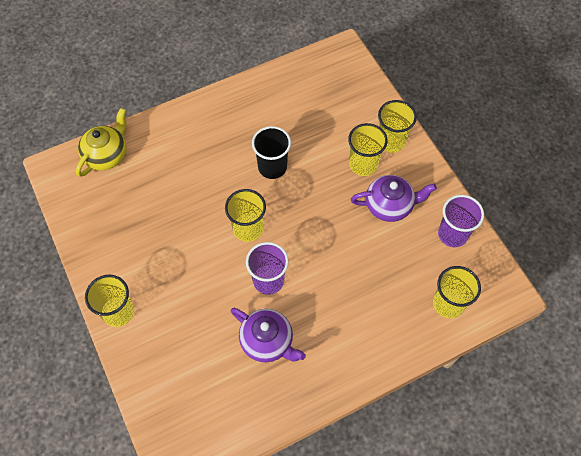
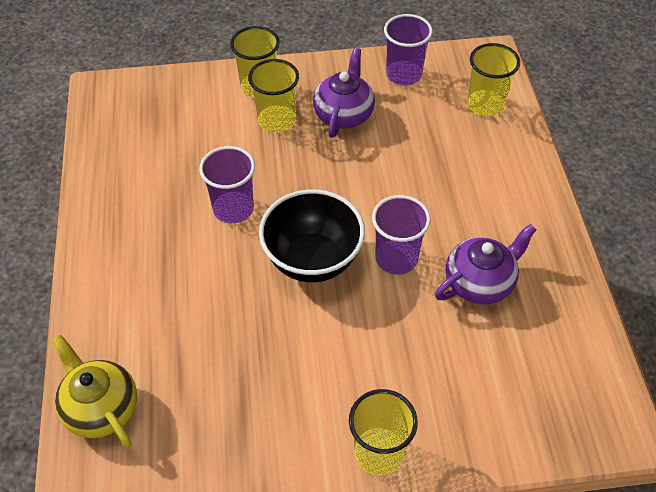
camera: 70 degrees left, 10 degrees down
yellow cup [225,189,266,242] -> black bowl [259,189,365,282]
black cup [252,126,291,179] -> purple cup [199,146,255,224]

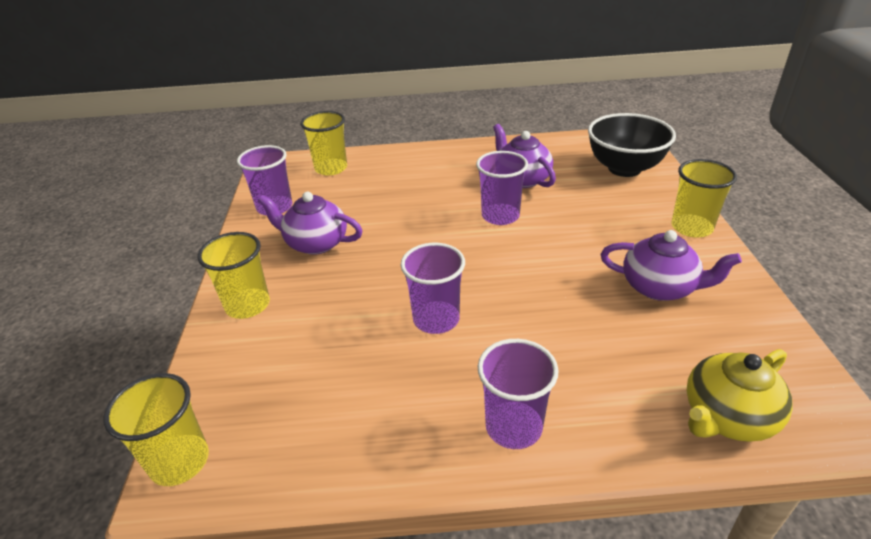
camera: 85 degrees left, 15 degrees down
yellow cup [248,59,299,133] -> yellow cup moved to [103,373,209,486]
black bowl [259,189,365,282] -> black bowl moved to [588,113,676,177]
none -> purple cup [478,339,559,449]
none -> purple teapot [600,230,742,301]

